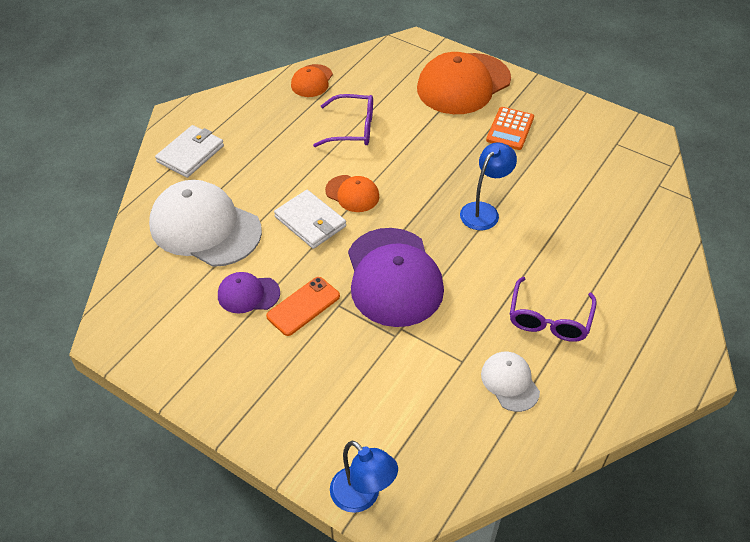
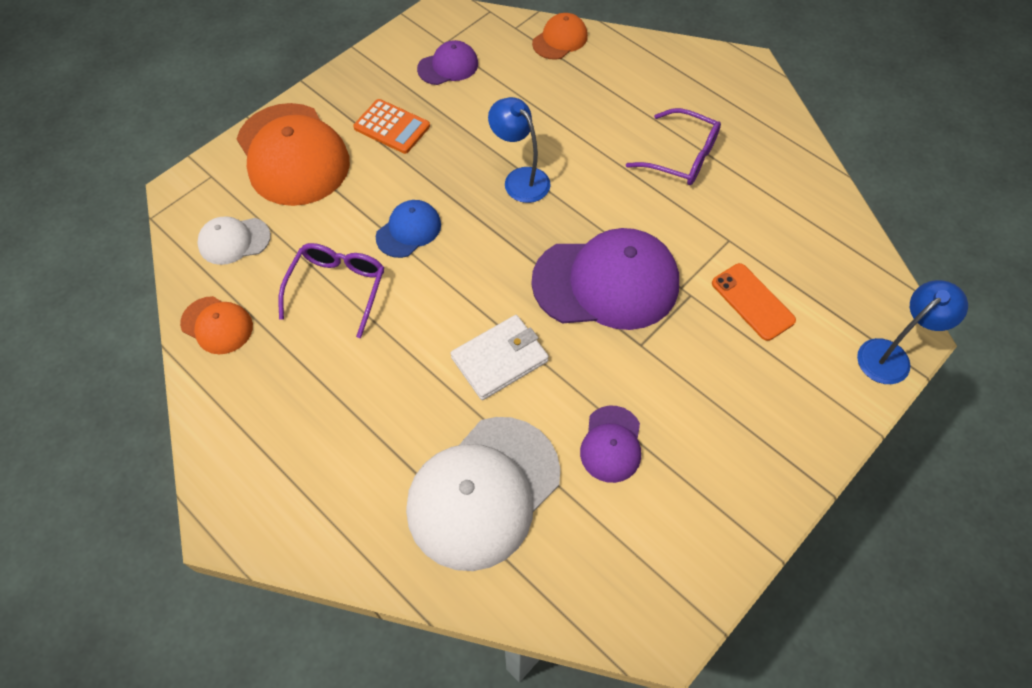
camera: 80 degrees left, 10 degrees up
white wallet [155,125,224,178] -> none
orange phone [266,277,340,336] -> orange phone moved to [712,263,796,341]
orange cap [325,175,380,212] -> orange cap moved to [532,13,588,60]
white cap [481,352,540,412] -> white cap moved to [197,216,271,265]
none -> blue cap [376,200,441,258]
none -> purple cap [417,40,478,85]

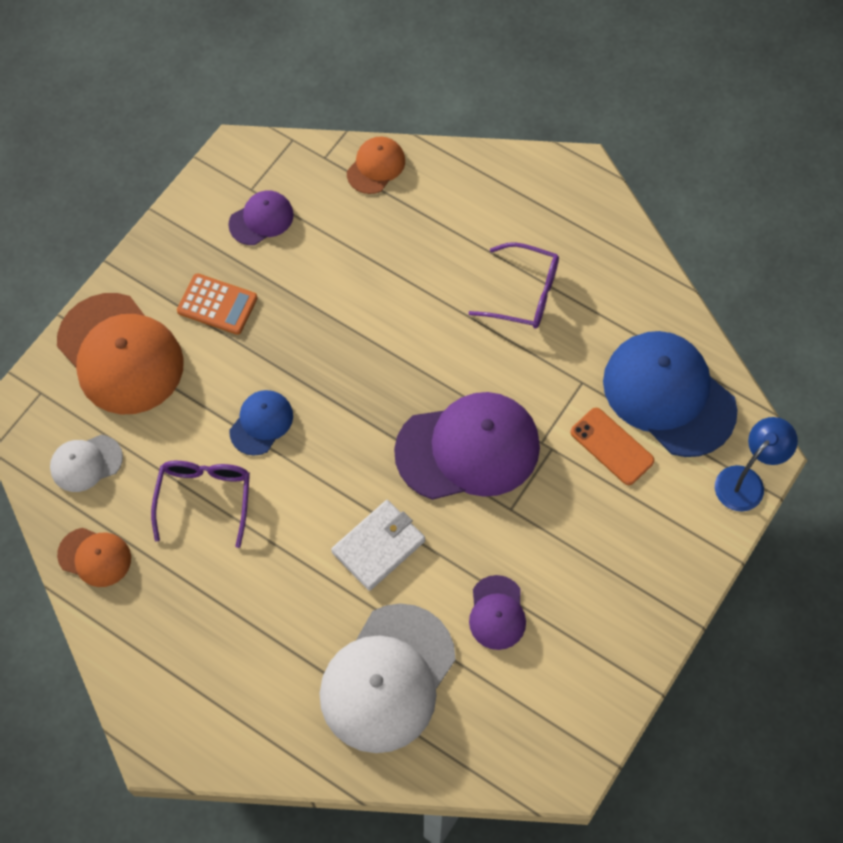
camera: 10 degrees left, 5 degrees up
blue lamp [488,97,551,203] -> none
none -> blue cap [603,331,738,457]

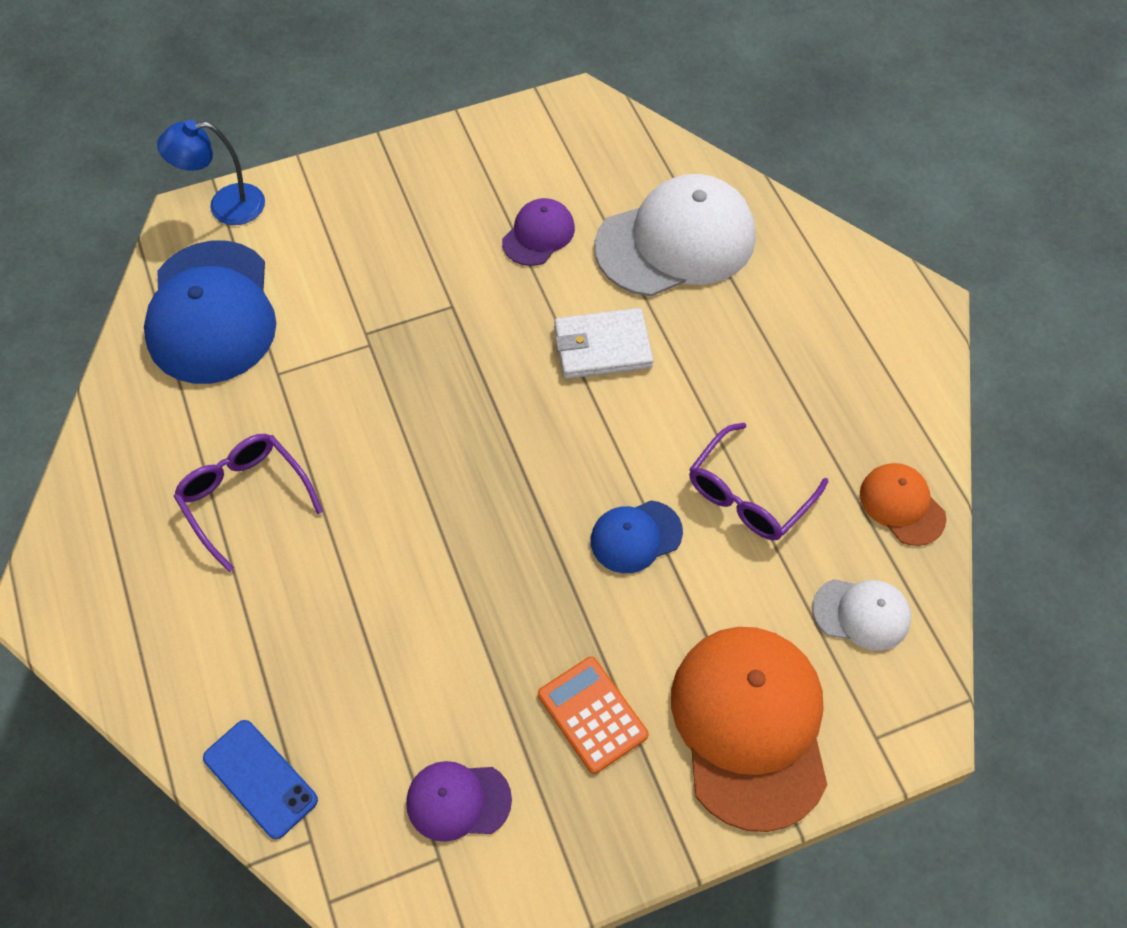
camera: 145 degrees left, 5 degrees down
orange cap [347,137,405,194] -> blue phone [203,720,318,839]
purple cap [394,392,540,500] -> none
orange phone [570,408,654,485] -> none

